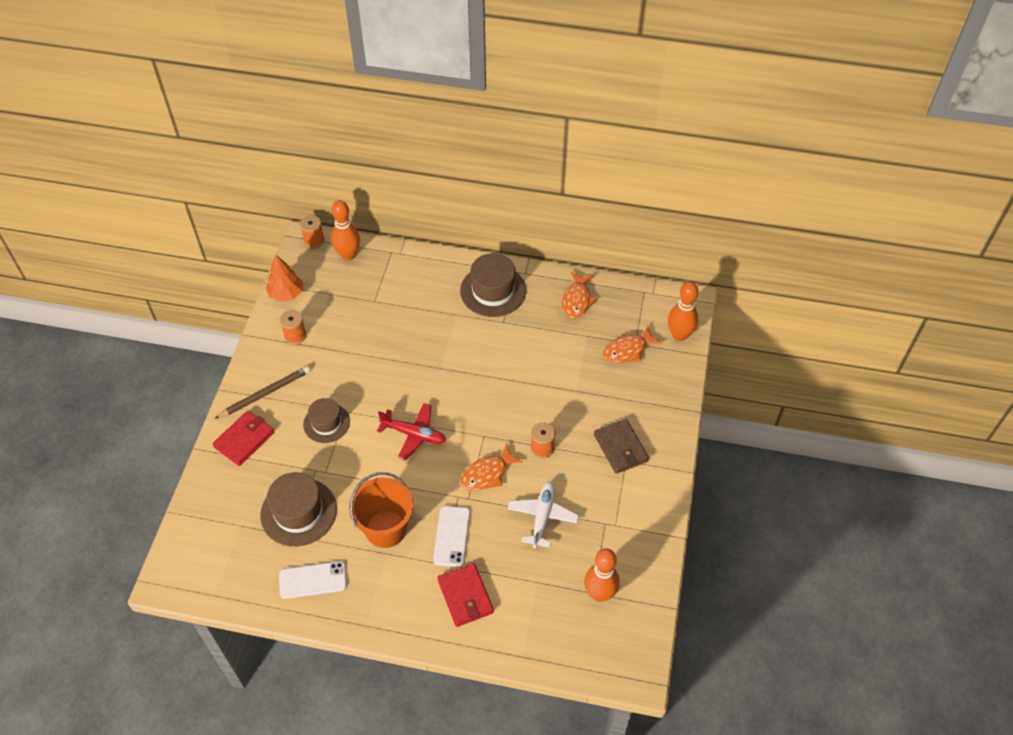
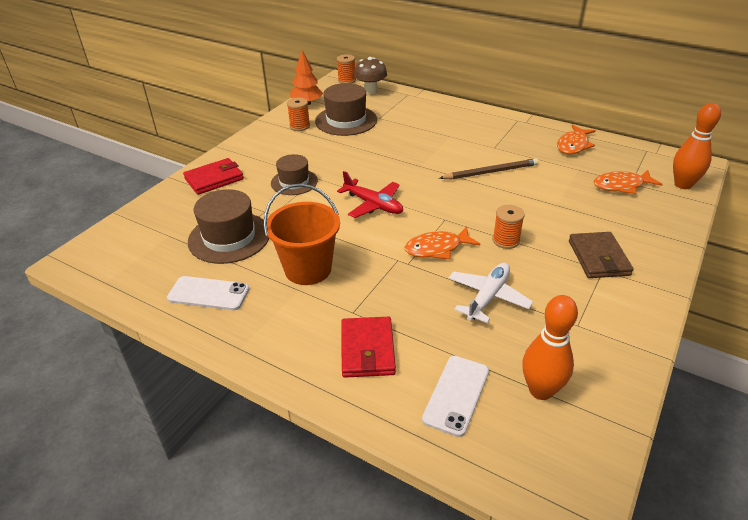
camera: 20 degrees right, 15 degrees down
brown pencil [215,366,310,419] -> brown pencil moved to [439,158,539,179]
orange bowling pin [331,200,360,261] -> brown mushroom [354,57,387,94]
white phone [433,506,470,567] -> white phone moved to [422,356,489,437]
brown hat [460,253,526,317] -> brown hat moved to [315,83,377,136]

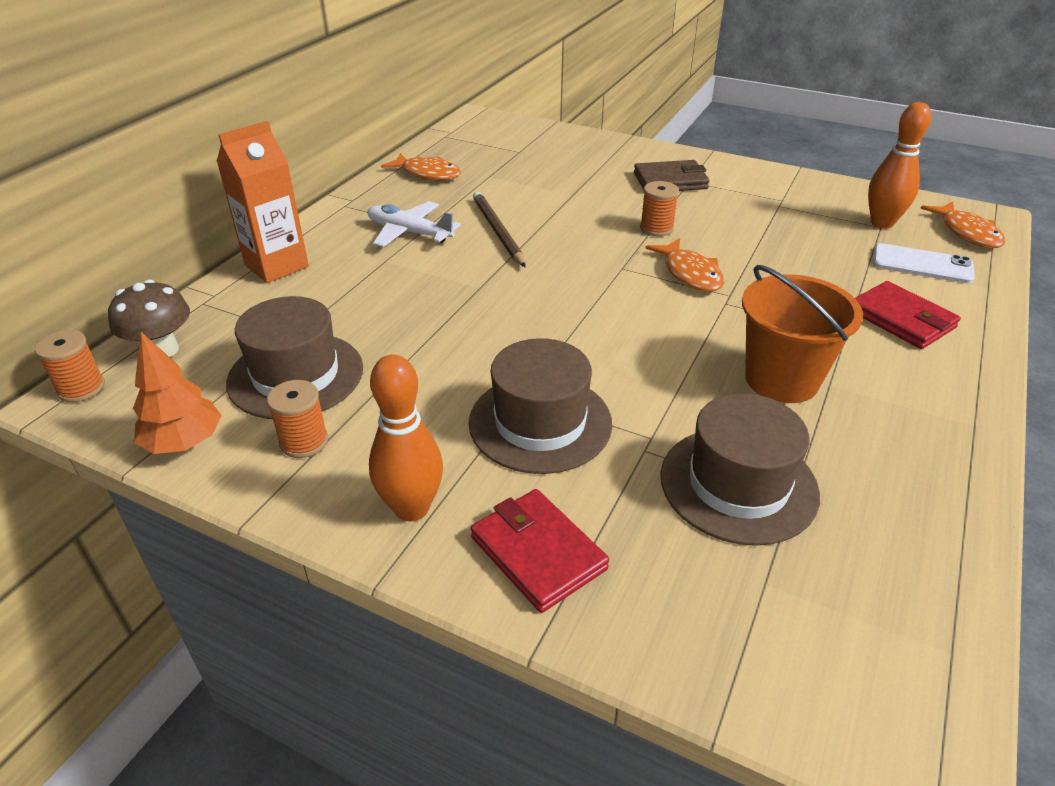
camera: 95 degrees left, 0 degrees up
white phone [167,276,249,310] -> none
brown hat [271,154,318,195] -> brown hat [469,338,612,474], size x1.55
red plane [337,171,403,218] -> none
red wallet [341,317,396,378] -> red wallet turned 60 degrees clockwise [855,281,961,349]
white plane [449,263,533,323] -> white plane moved to [367,201,461,247]
orange fish [593,170,663,194] -> orange fish moved to [920,201,1006,248]
orange bowling pin [673,103,721,189] -> orange bowling pin moved to [369,354,443,521]
none -> orange carton [216,121,309,283]

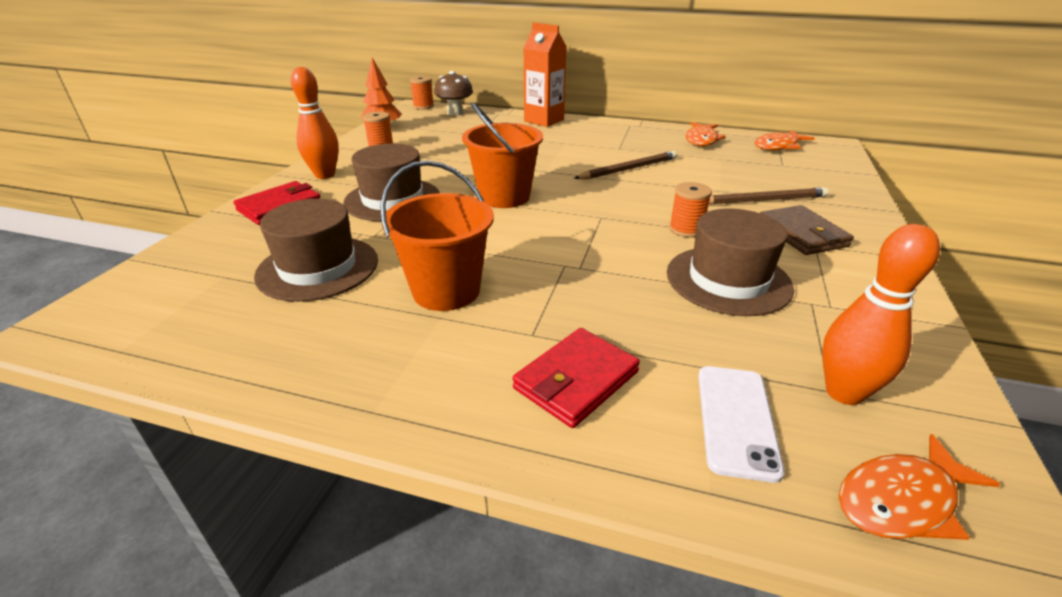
camera: 80 degrees right, 5 degrees down
brown hat [226,296,363,419] -> brown hat moved to [667,208,794,316]
white plane [367,201,461,247] -> none
orange fish [645,238,724,292] -> orange fish moved to [754,130,815,151]
none -> orange bucket [462,102,543,208]
none -> brown pencil [709,187,829,205]

